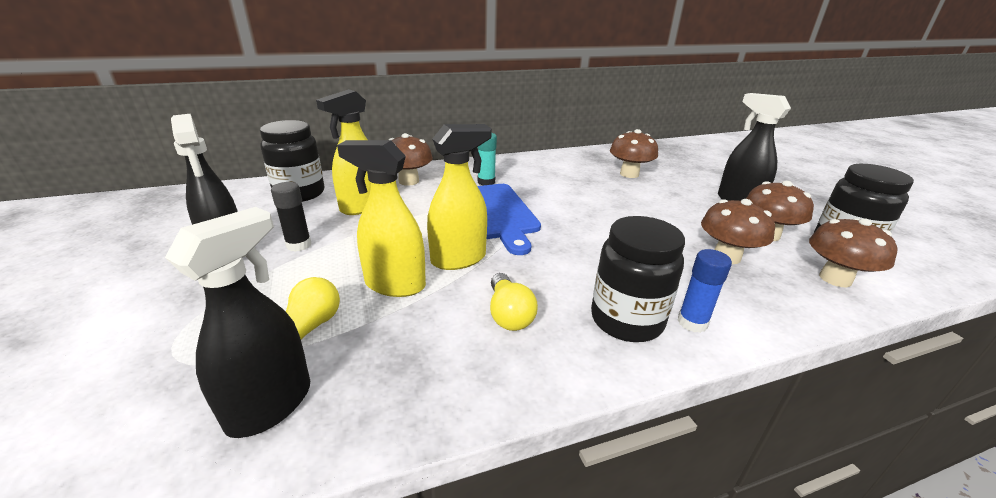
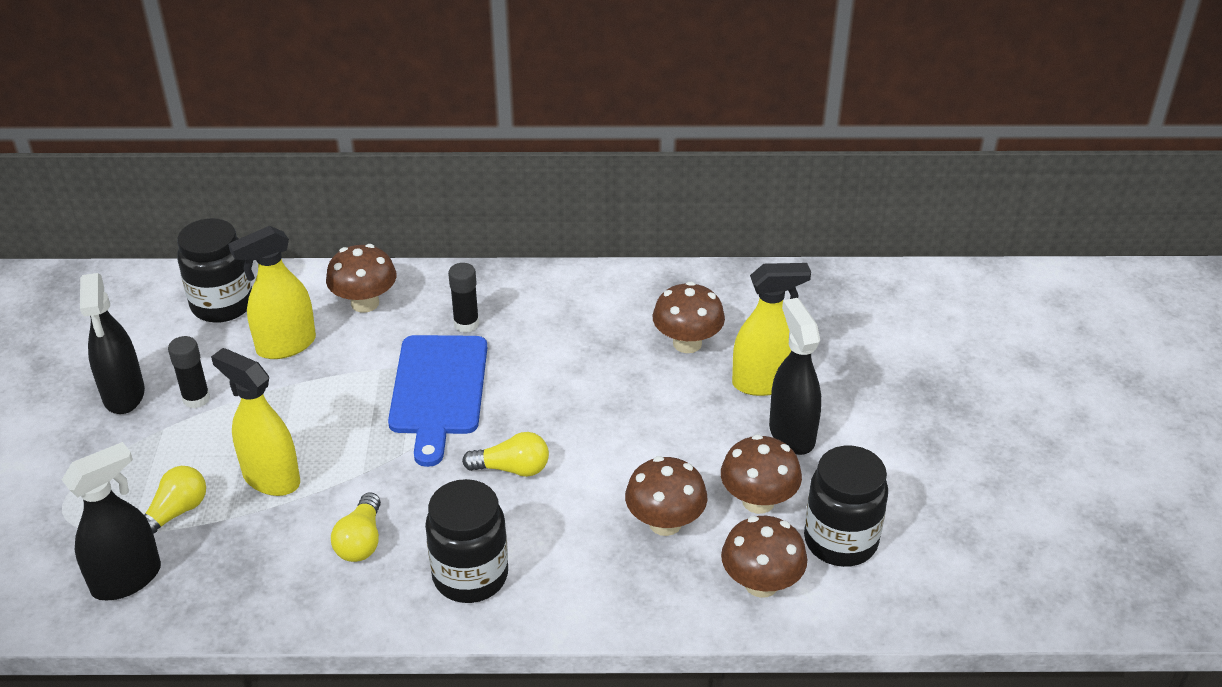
camera: 20 degrees right, 10 degrees up
yellow spray bottle [427,124,492,270] -> yellow spray bottle moved to [732,263,811,396]
turquoise glue stick [477,133,497,185] -> black glue stick [448,263,479,333]
blue glue stick [677,249,732,333] -> none
none -> yellow light bulb [462,432,549,477]

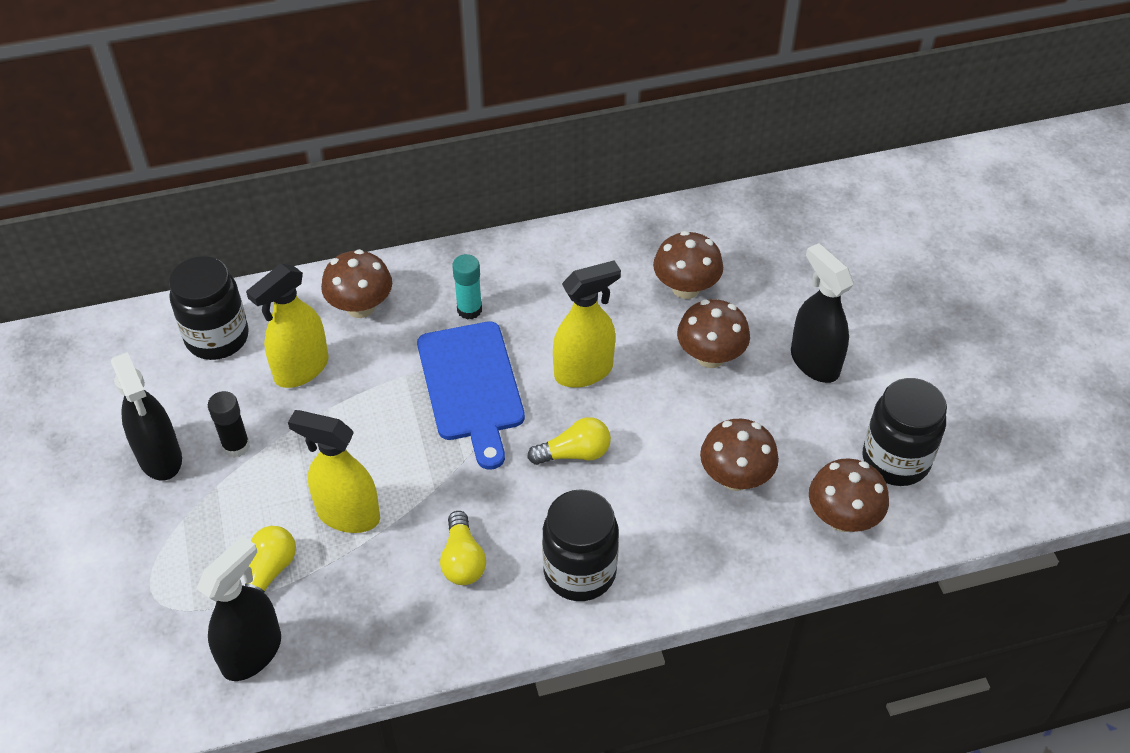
camera: 15 degrees left, 10 degrees up
black glue stick [448,263,479,333] -> turquoise glue stick [452,254,482,320]
brown mushroom [721,434,802,514] -> brown mushroom moved to [677,299,750,368]
yellow spray bottle [732,263,811,396] -> yellow spray bottle moved to [553,260,621,388]

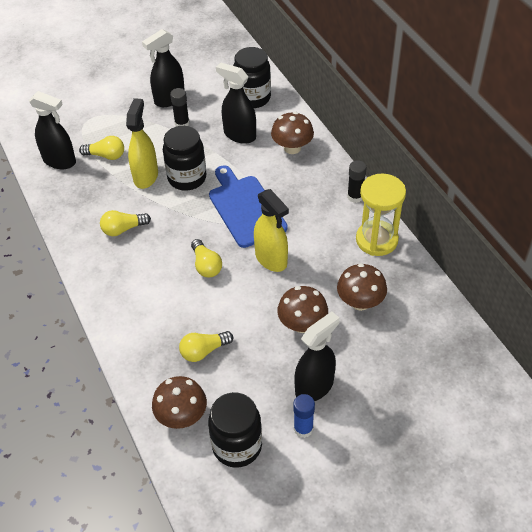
camera: 80 degrees right, 0 degrees up
yellow spray bottle [246,264,329,388] -> black spray bottle [216,62,256,144]
blue cutting board [417,321,525,470] -> blue cutting board turned 90 degrees clockwise [209,165,288,248]
turquoise glue stick [452,254,482,320] -> none
black jar [542,489,619,601] -> black jar moved to [163,126,206,190]
brown mushroom [700,419,779,491] -> yellow light bulb [179,331,233,362]
none -> blue glue stick [293,394,315,438]
none -> black glue stick [347,160,367,203]
none -> yellow hourglass [356,174,406,256]

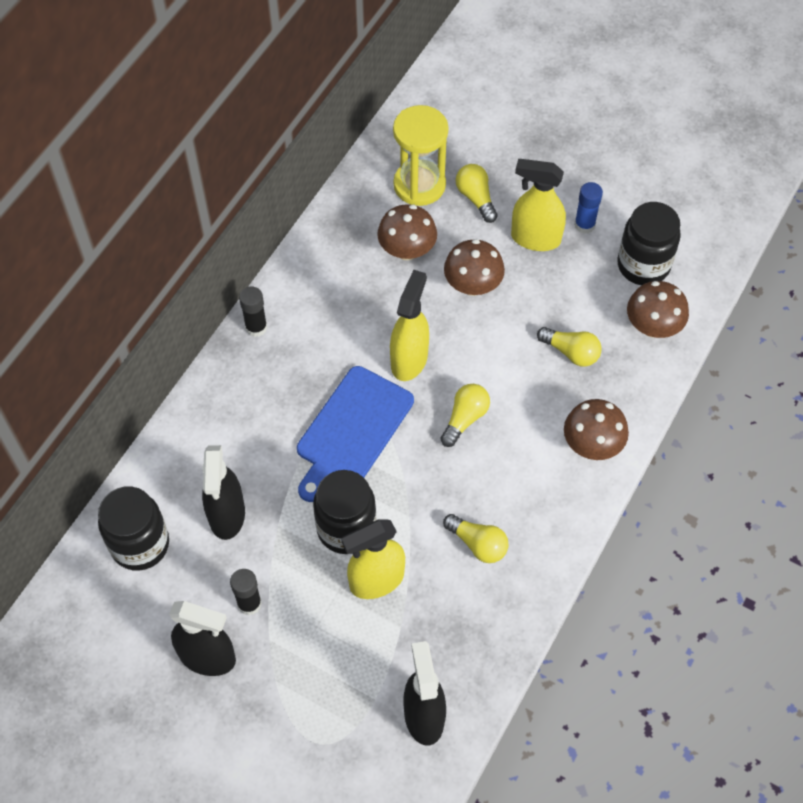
camera: 125 degrees left, 10 degrees up
yellow light bulb [79,136,124,160] -> yellow light bulb moved to [456,164,498,223]
brown mushroom [271,112,314,154] -> brown mushroom moved to [564,399,629,460]
black spray bottle [295,311,340,401] -> yellow spray bottle [511,159,566,251]
yellow hourglass [356,174,406,256] -> yellow hourglass moved to [393,105,449,206]

